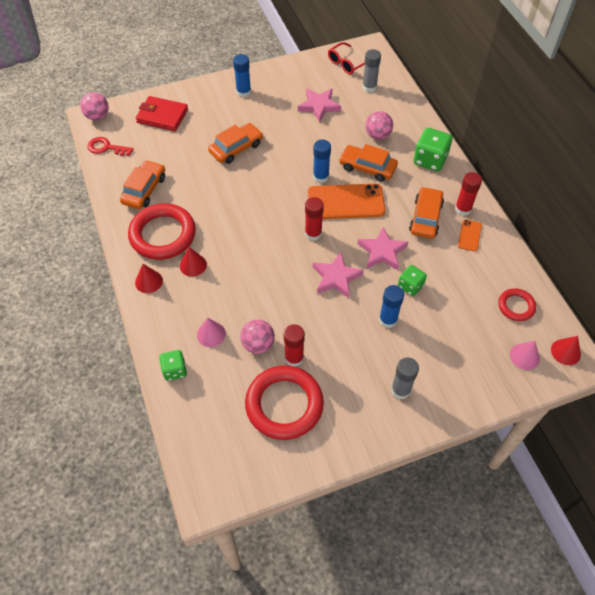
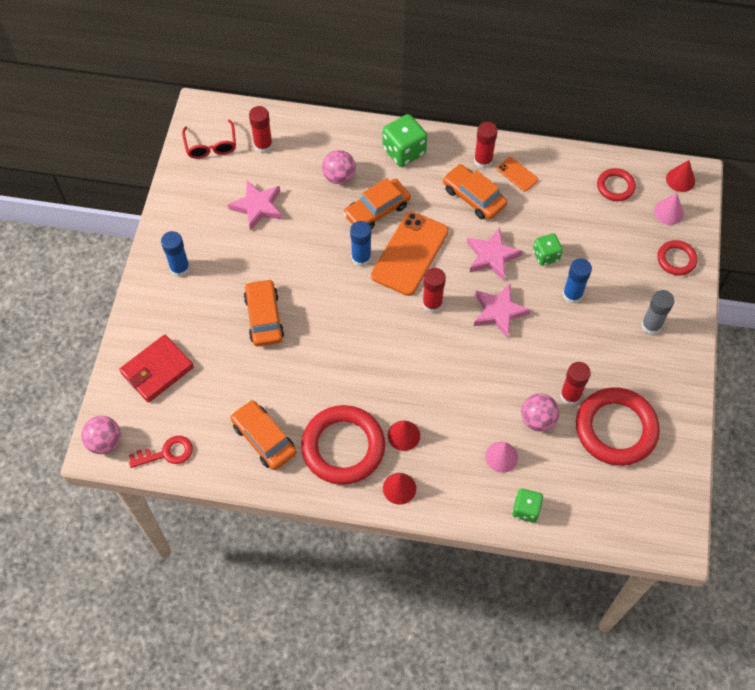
camera: 60 degrees left, 5 degrees up
red key [87,137,134,156] -> red key turned 150 degrees counterclockwise [129,436,193,468]
grey glue stick [362,49,381,93] -> red glue stick [249,106,273,153]
none -> red ring [657,240,698,276]

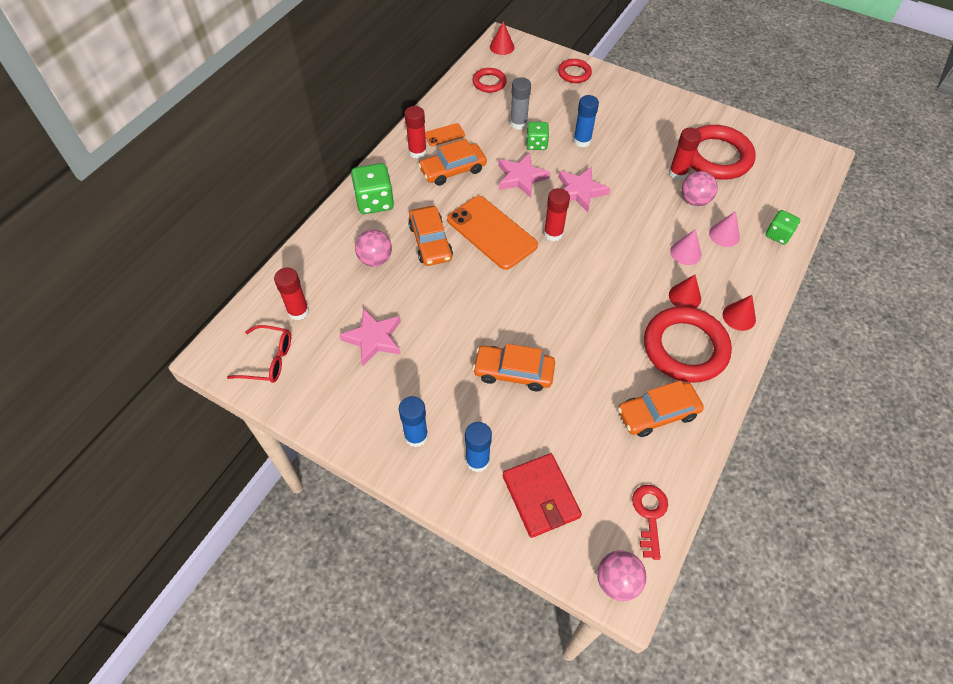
camera: 70 degrees left, 5 degrees down
blue glue stick [350,221,371,267] -> blue glue stick moved to [465,422,492,472]
grey glue stick [641,290,674,335] -> grey glue stick moved to [510,77,531,130]
pink cone [654,193,684,225] -> pink cone moved to [670,229,701,265]

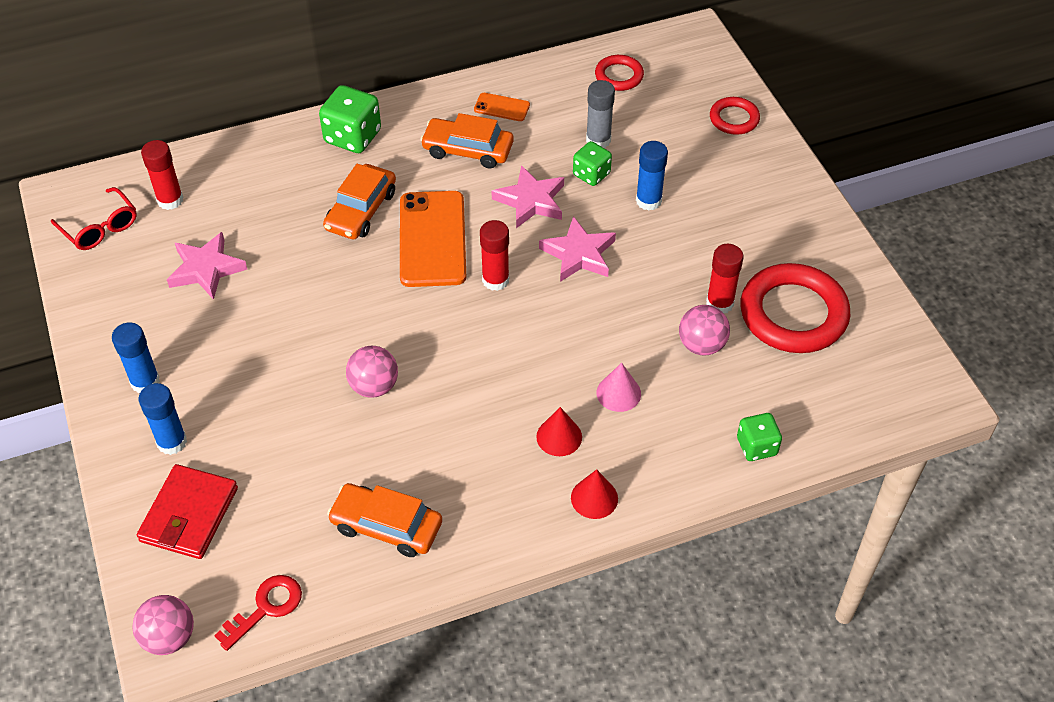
camera: 40 degrees right, 5 degrees down
pink ball [355,230,392,267] -> pink ball moved to [346,346,398,398]
red glue stick [405,106,427,158] -> none
orange car [473,344,555,392] -> none
red cone [490,21,514,55] -> none
red ring [644,306,732,383] -> none
pink cone [709,211,740,247] -> none

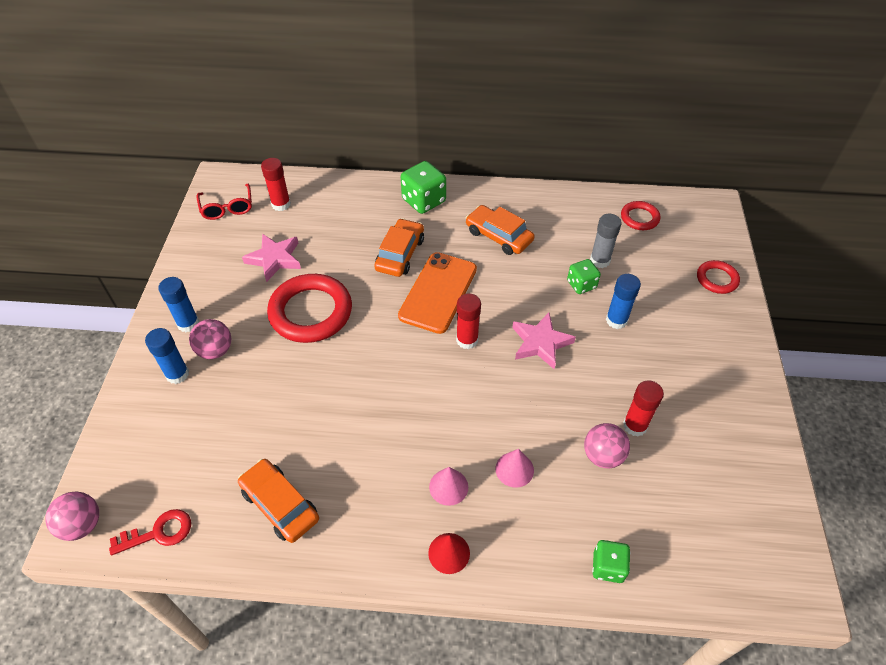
camera: 25 degrees right, 0 degrees up
red wallet [137,464,238,559] -> none
orange car [323,164,396,239] -> orange car turned 150 degrees clockwise [374,218,424,277]
pink ball [346,346,398,398] -> pink ball moved to [189,319,231,359]
orange phone [474,93,530,121] -> none
pink star [491,165,564,228] -> none
red cone [536,407,582,456] -> pink cone [429,467,468,506]
red ring [740,263,850,353] -> red ring moved to [267,274,352,343]

